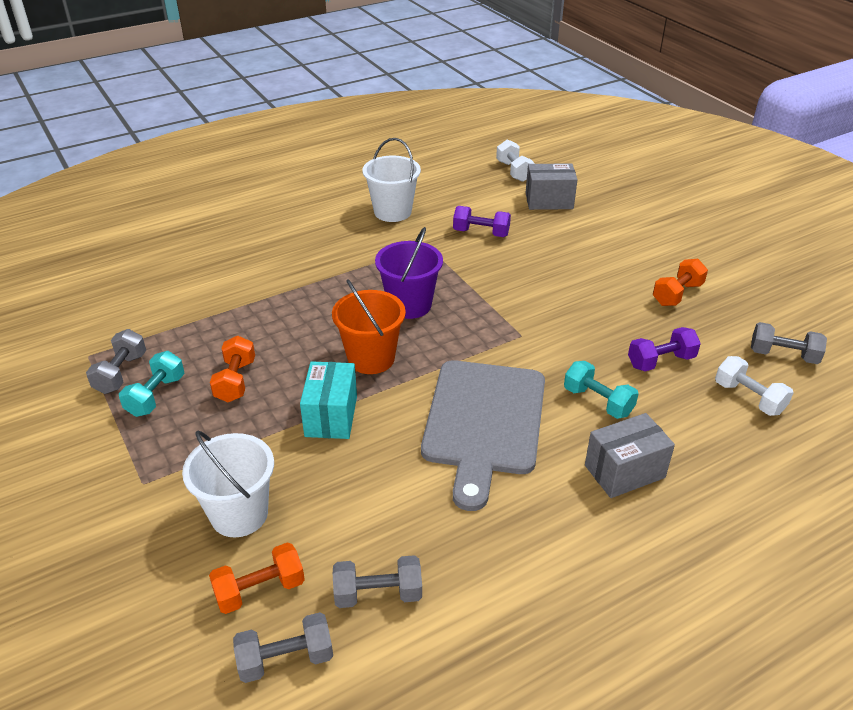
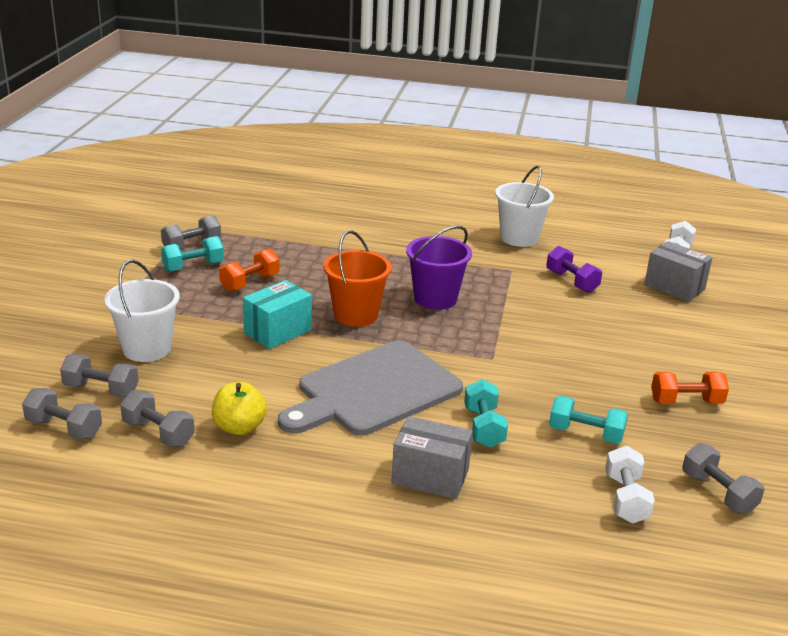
camera: 40 degrees right, 10 degrees down
orange dumbbell [209,542,305,614] -> grey dumbbell [60,354,139,397]
purple dumbbell [628,327,701,371] -> turquoise dumbbell [549,396,628,444]
none -> yellow apple [212,382,267,435]

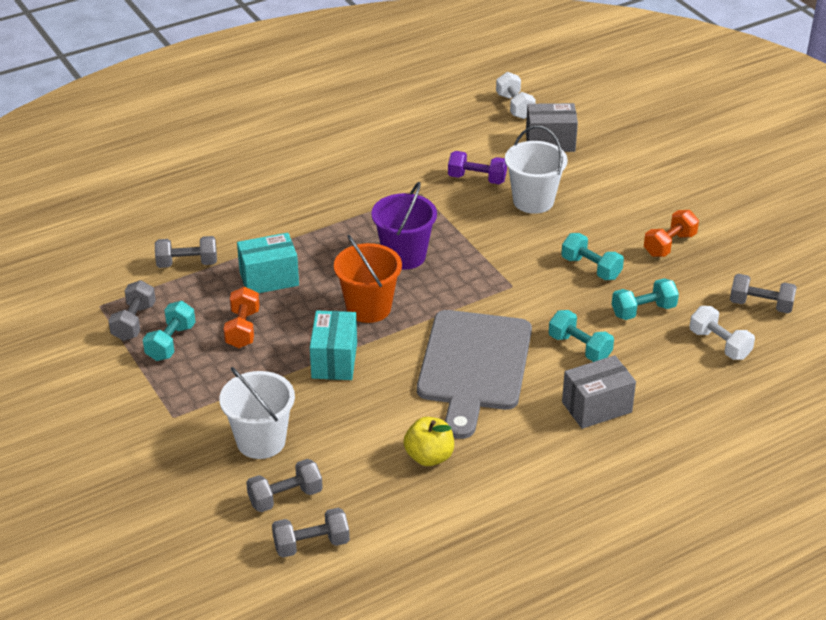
camera: 40 degrees left, 10 degrees up
grey dumbbell [120,390,195,447] -> grey dumbbell moved to [155,236,217,268]
white bucket [495,166,554,247] -> white bucket moved to [505,126,568,214]
none -> turquoise box [237,233,299,293]
none -> turquoise dumbbell [561,233,624,280]

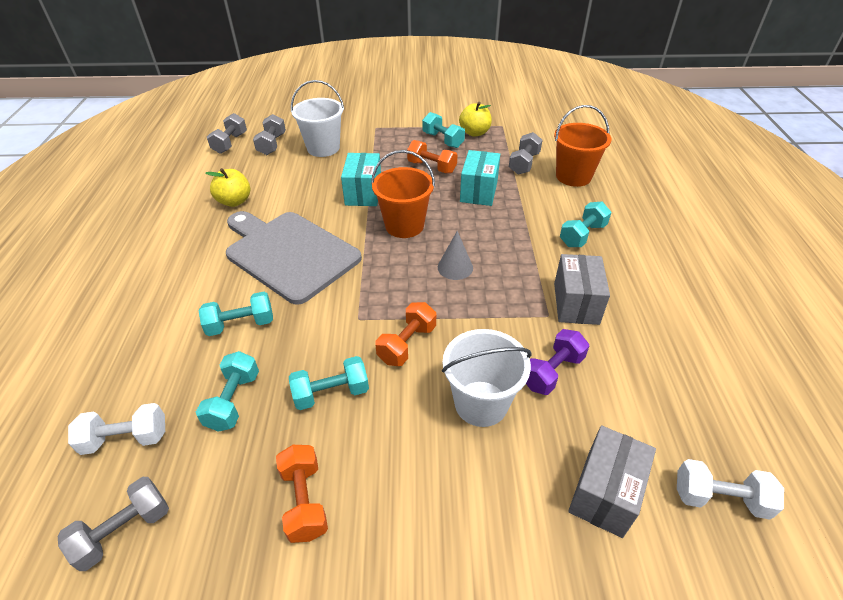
camera: 120 degrees right, 5 degrees up
grey dumbbell [108,280,156,341] -> yellow apple [459,102,492,137]
turquoise box [310,311,357,380] -> turquoise box turned 60 degrees clockwise [341,153,381,206]
purple bucket [371,182,437,270] -> grey cone [438,231,473,280]
grey box [562,355,636,429] -> grey box moved to [554,254,610,325]
none -> orange dumbbell [375,302,436,366]
none -> orange bucket [554,105,612,187]
none -> turquoise dumbbell [560,202,611,247]

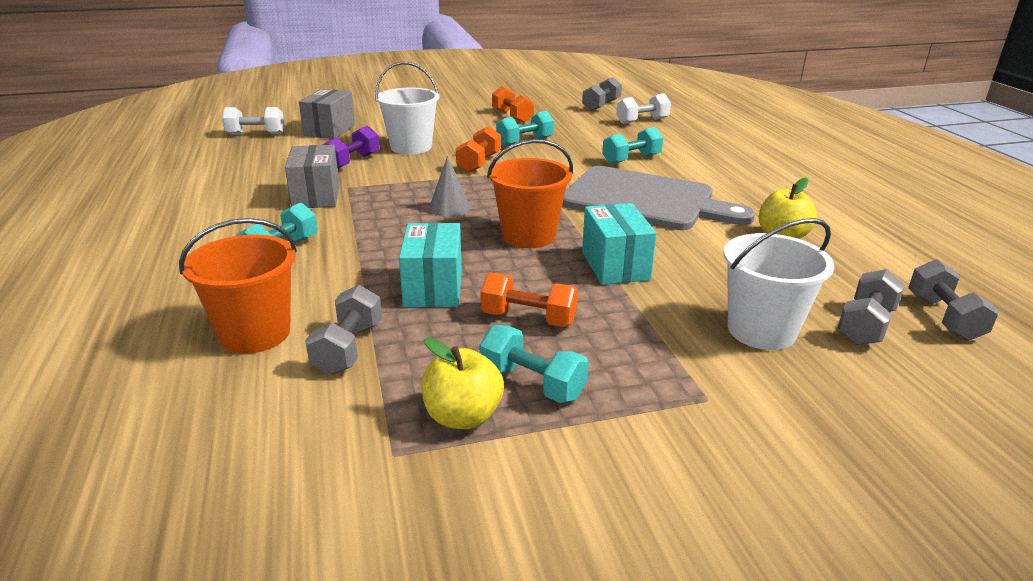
camera: 165 degrees right, 15 degrees down
turquoise dumbbell [196,351,259,432] -> none
grey dumbbell [253,114,286,155] -> grey dumbbell turned 45 degrees clockwise [838,269,905,345]

